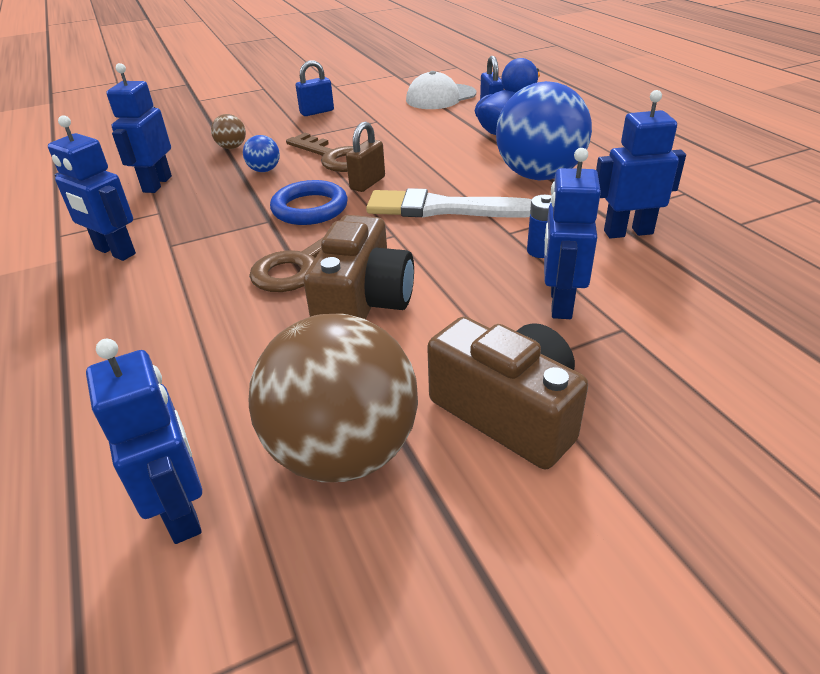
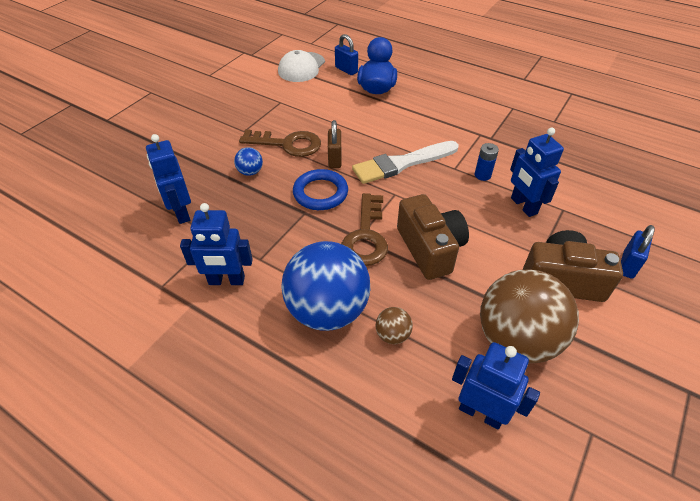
camera: 35 degrees left, 10 degrees up
brown ball [211,114,246,149] -> brown ball moved to [375,307,413,344]
blue padlock [296,60,334,116] -> blue padlock moved to [621,225,655,279]
blue ball [496,81,592,180] -> blue ball moved to [281,241,371,331]
blue robot [596,90,686,239] -> none

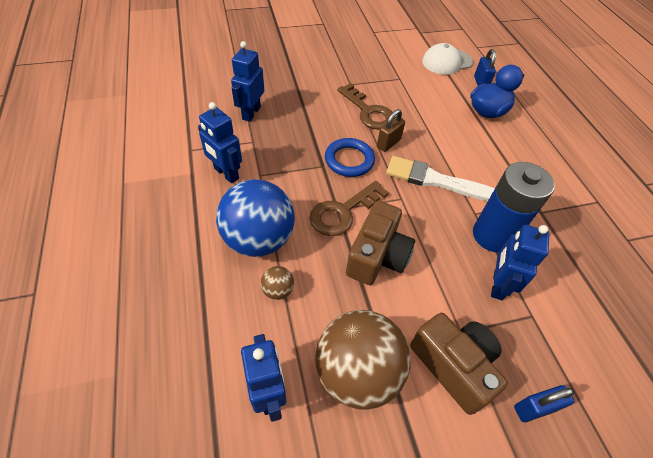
camera: 40 degrees right, 5 degrees up
blue ball [234,147,263,176] -> none
blue battery [475,143,499,181] -> blue battery [473,162,555,253], size x2.37

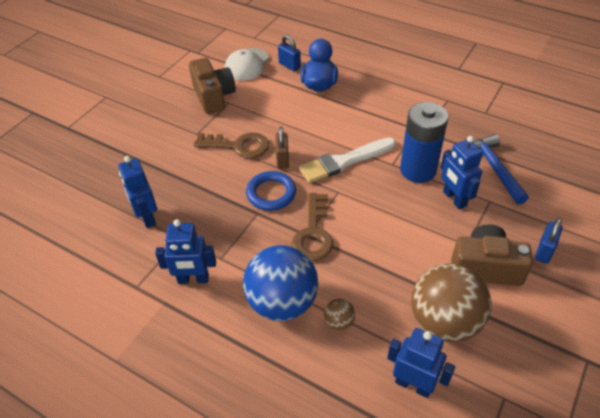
camera: 40 degrees left, 5 degrees down
brown camera [346,201,415,285] -> brown camera moved to [189,58,236,114]
none -> blue hammer [473,134,529,205]

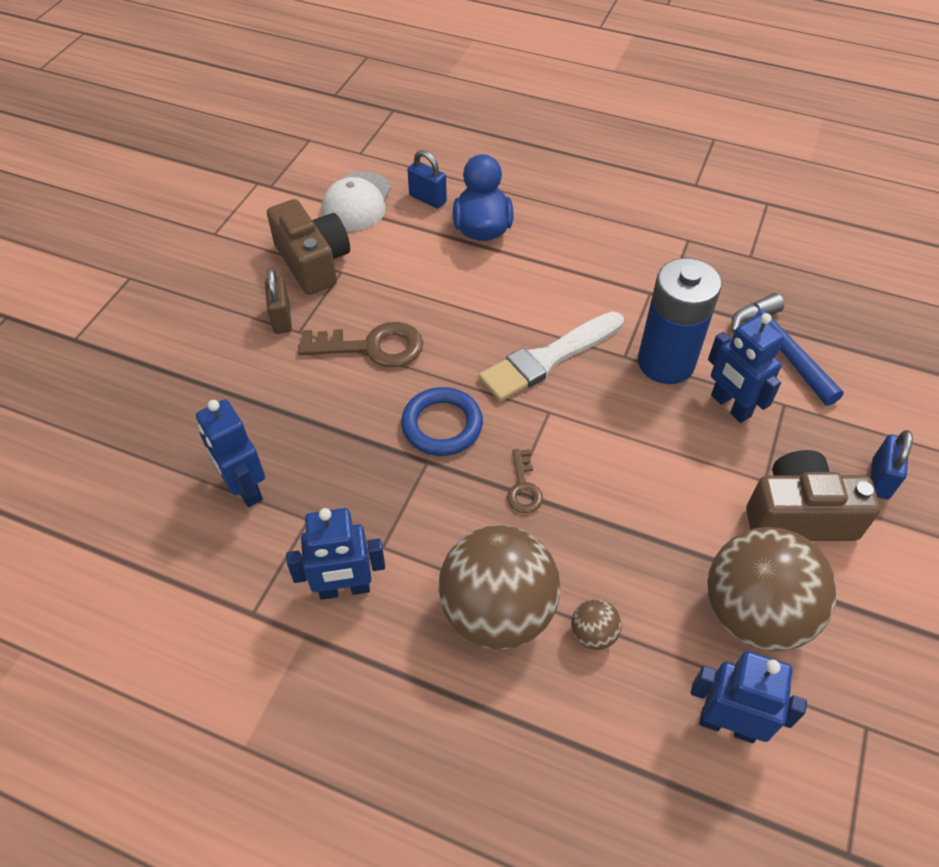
camera: 10 degrees left, 5 degrees up
blue ball [243,245,318,321] -> brown ball [438,525,561,649]
brown padlock [275,127,289,169] -> brown padlock moved to [265,268,292,334]
brown key [292,193,333,261] -> brown key [507,449,543,513], size x0.54

